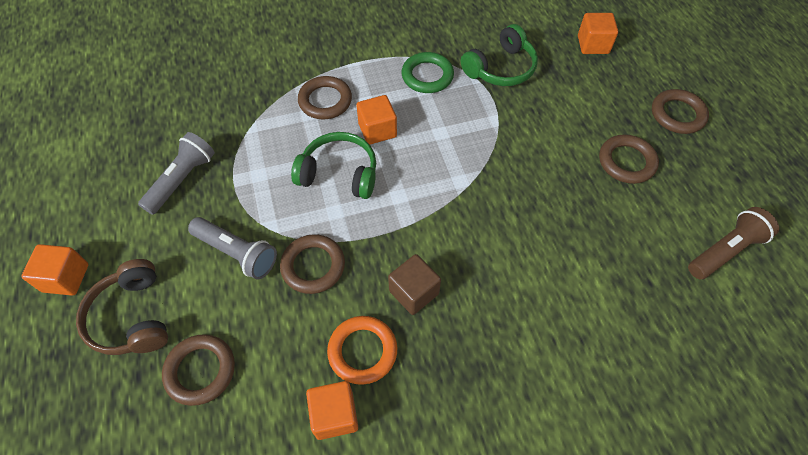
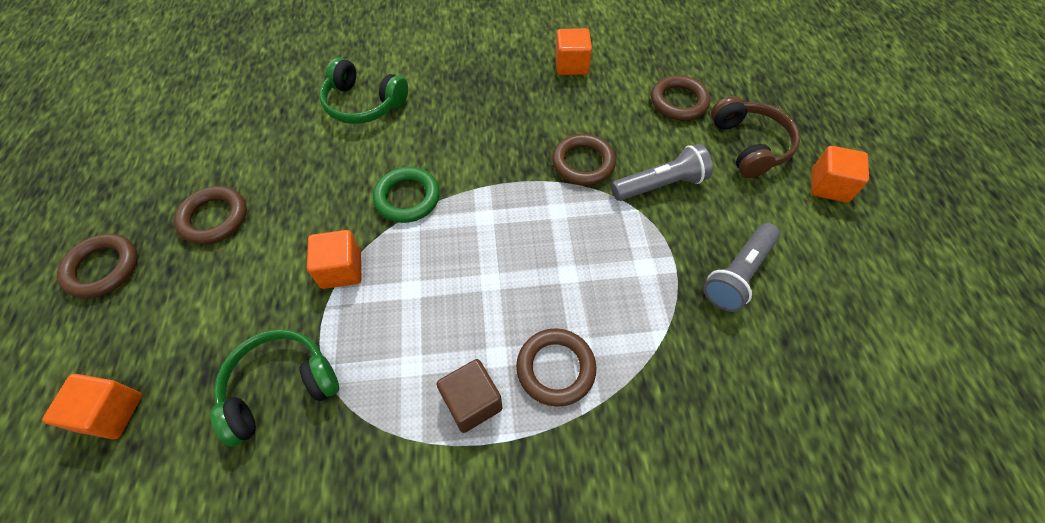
camera: 170 degrees left, 0 degrees up
grey flashlight [188,217,277,280] -> grey flashlight turned 120 degrees clockwise [611,144,713,201]
green headphones [291,132,376,199] -> green headphones moved to [319,57,408,124]
orange ring [327,316,398,385] -> none
orange cube [356,95,397,145] -> orange cube moved to [307,230,361,289]
brown cube [388,254,441,315] -> brown cube moved to [437,359,502,433]
green ring [401,52,454,93] -> green ring moved to [373,167,440,223]
brown flashlight [688,207,779,280] -> none

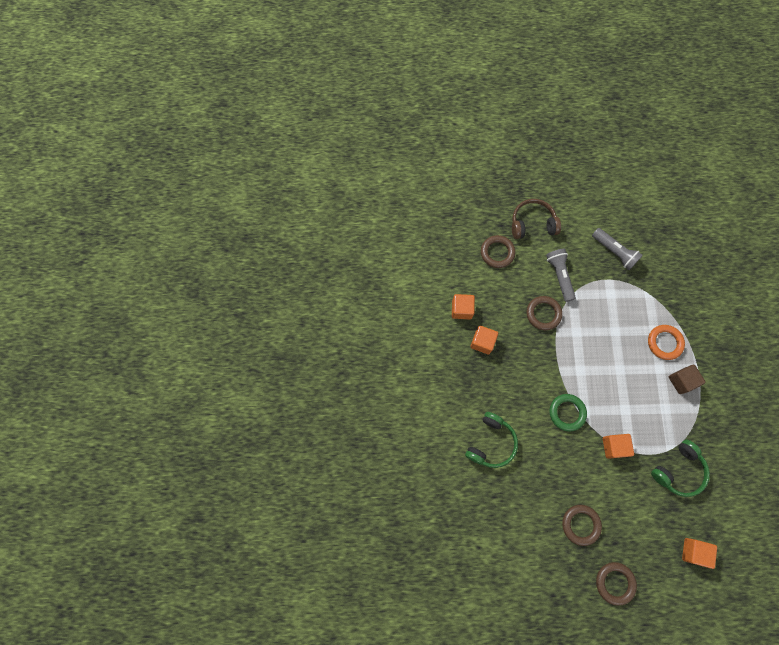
camera: 85 degrees left, 15 degrees up
green headphones [210,329,339,447] -> green headphones turned 105 degrees counterclockwise [651,440,710,497]
brown ring [516,328,597,407] -> orange ring [648,325,685,360]
orange cube [811,146,869,203] -> orange cube moved to [470,326,498,354]

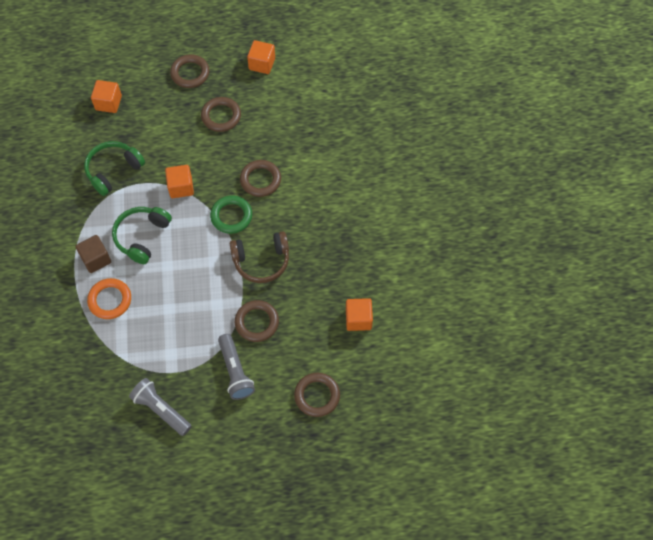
camera: 175 degrees right, 10 degrees down
green headphones [465,412,518,468] -> green headphones moved to [112,207,172,264]
orange cube [470,326,498,354] -> orange cube moved to [247,40,275,74]
brown headphones [512,199,561,239] -> brown headphones moved to [230,231,289,283]
none -> brown ring [240,160,281,197]

